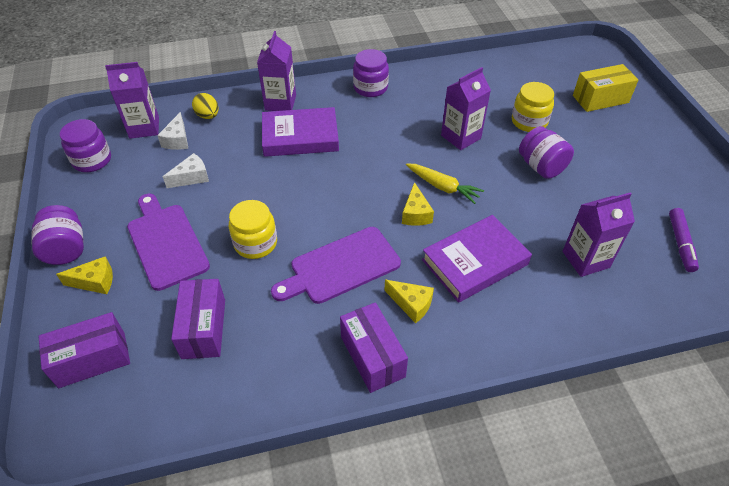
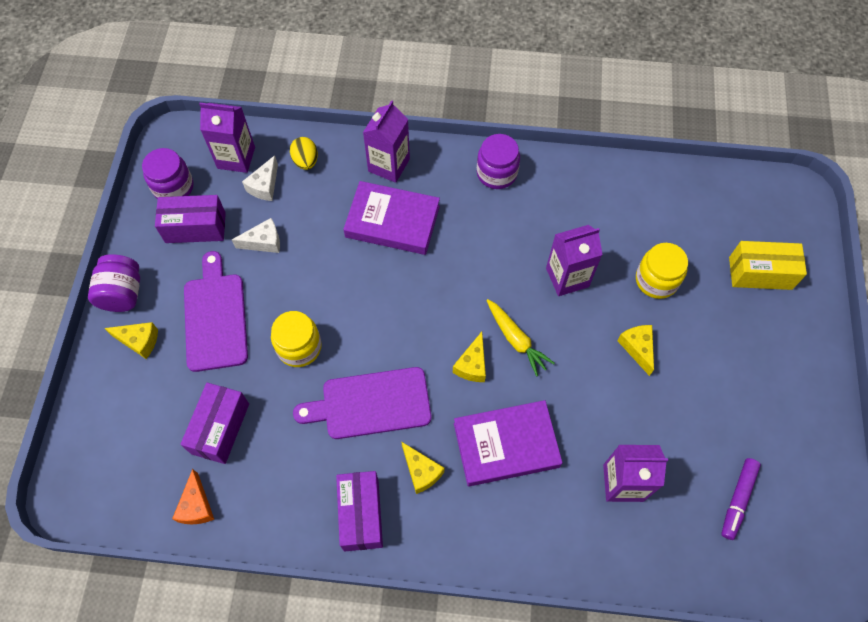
camera: 20 degrees right, 15 degrees up
purple box [38,312,130,388] -> purple box moved to [155,195,226,243]
purple jar [519,126,574,179] -> yellow cheese [617,325,654,376]
none -> orange cheese [172,469,214,524]

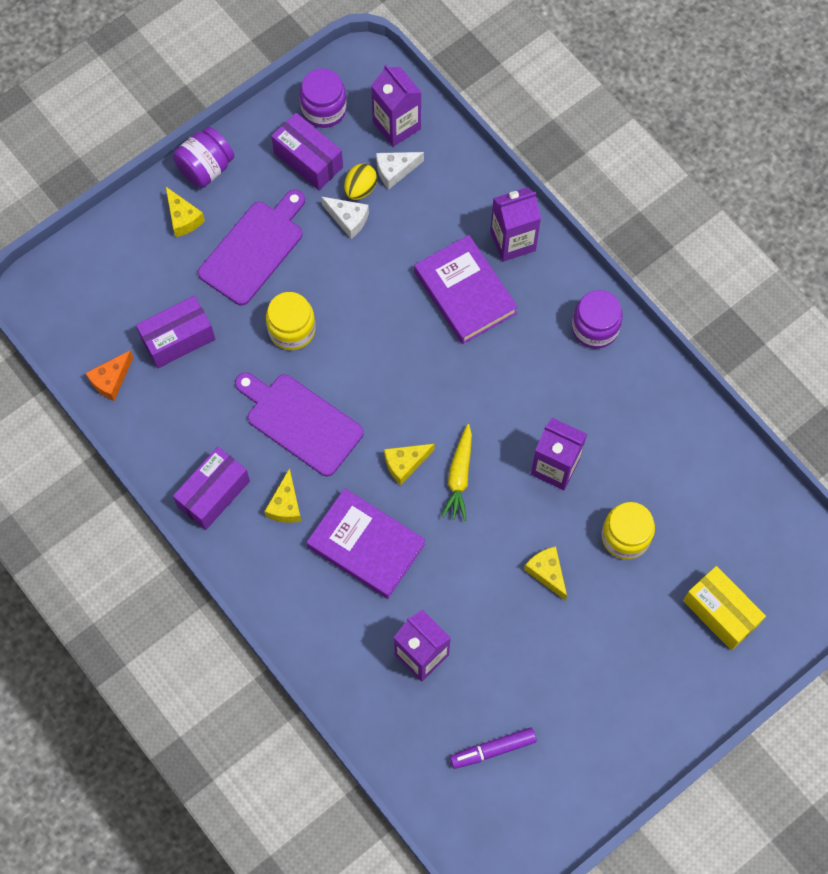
camera: 45 degrees right, 5 degrees up
yellow egg [290,137,318,170] -> yellow egg moved to [344,164,377,200]
yellow cheese [617,325,654,376] -> yellow cheese turned 60 degrees counterclockwise [524,546,567,601]

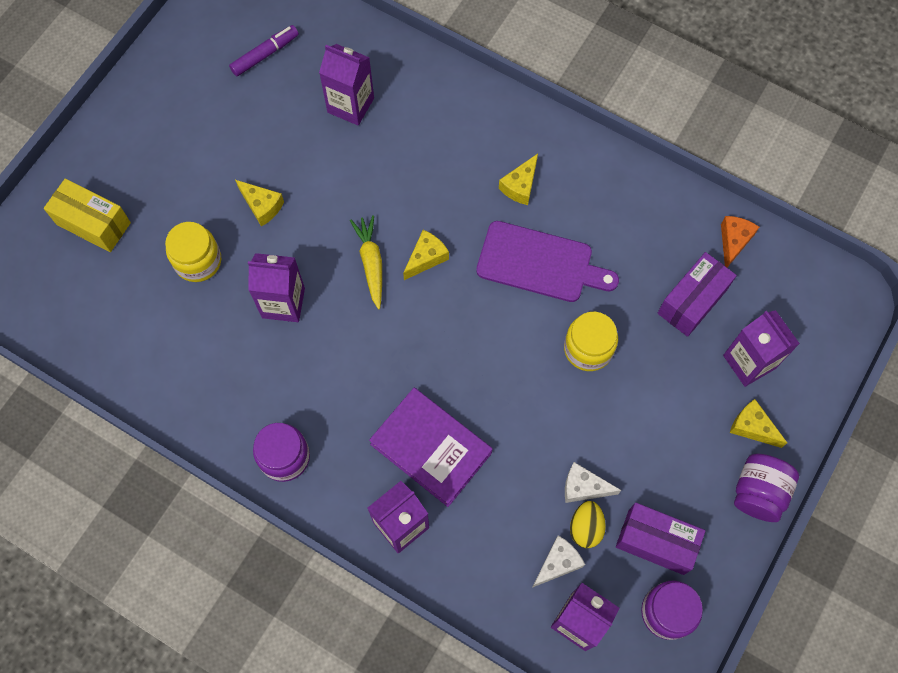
camera: 160 degrees right, 0 degrees up
purple box [173,447,250,530] -> none
purple cutting board [198,190,305,305] -> none
yellow cheese [264,468,301,523] -> yellow cheese turned 135 degrees counterclockwise [499,154,538,205]
purple book [307,488,425,599] -> none
none -> purple carton [723,310,800,387]

